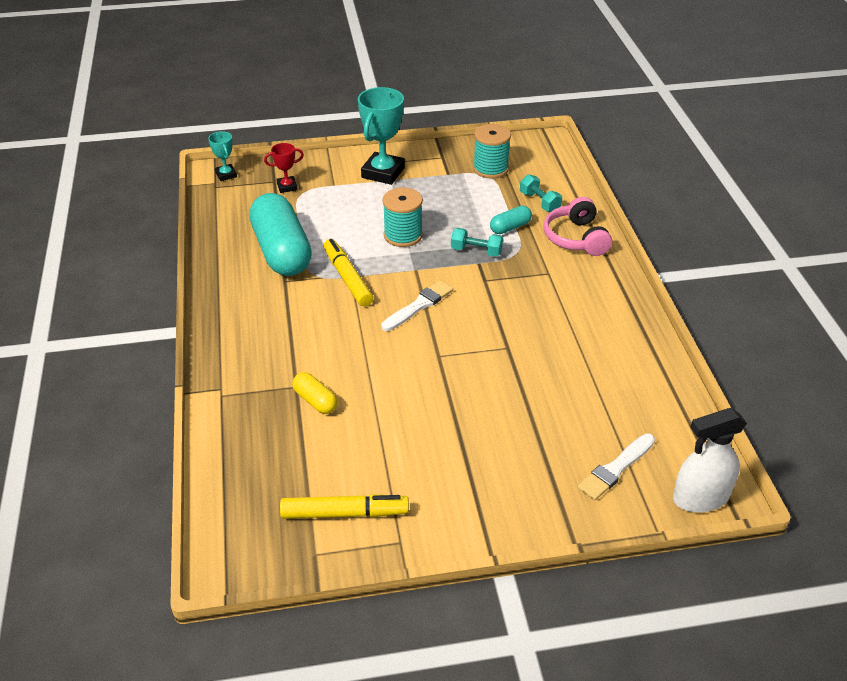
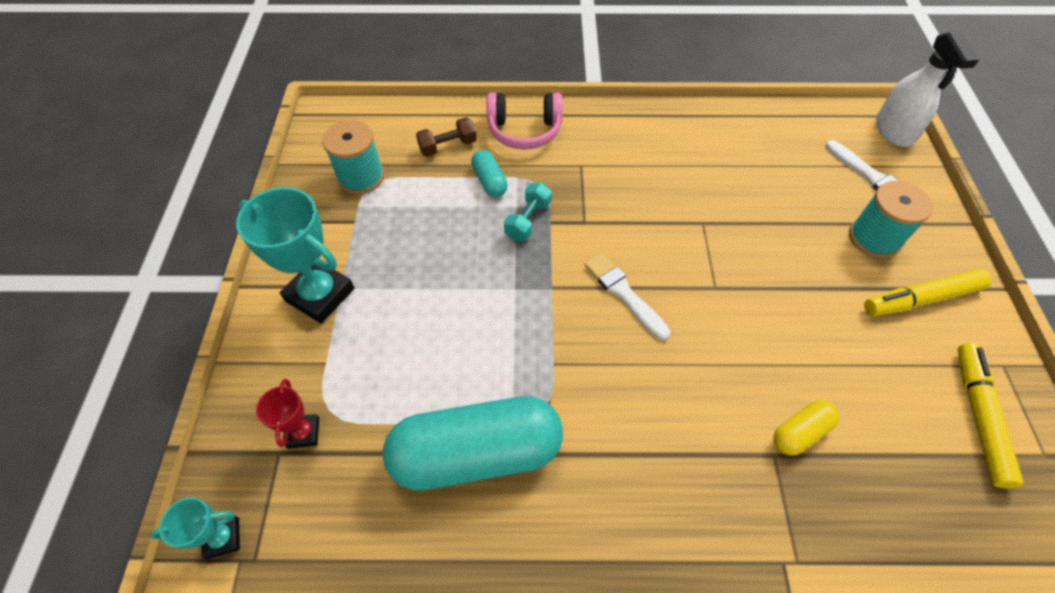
camera: 80 degrees left, 15 degrees up
yellow marker [323,239,373,306] -> yellow marker moved to [864,269,992,316]
turquoise spool [382,187,423,247] -> turquoise spool moved to [849,181,933,258]
turquoise dumbbell [520,174,562,212] -> brown dumbbell [416,117,477,157]

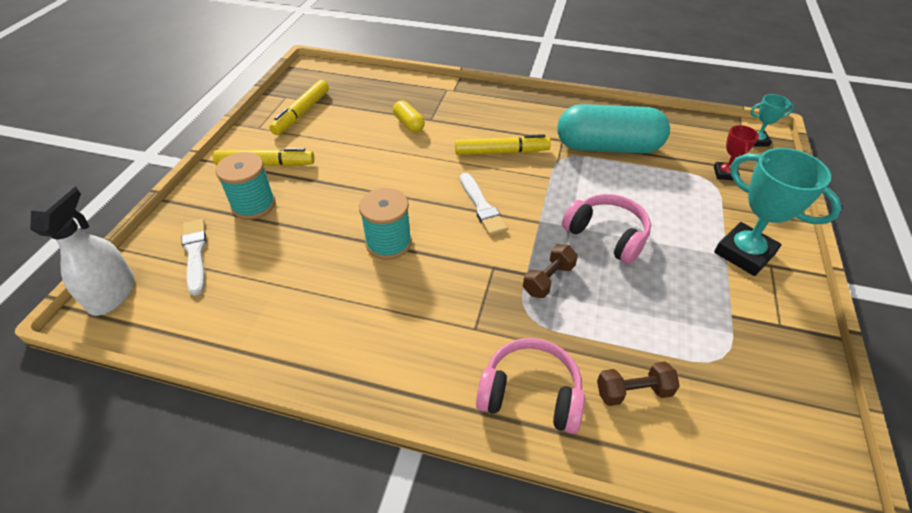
camera: 165 degrees left, 10 degrees down
turquoise spool [322,120,384,194] -> turquoise spool moved to [359,188,412,260]
turquoise capsule [471,150,508,197] -> none
turquoise dumbbell [504,182,552,241] -> brown dumbbell [523,244,578,298]
yellow capsule [774,400,839,456] -> yellow capsule turned 75 degrees clockwise [393,101,425,133]
none -> yellow marker [455,134,551,155]
none -> pink headphones [562,194,651,264]

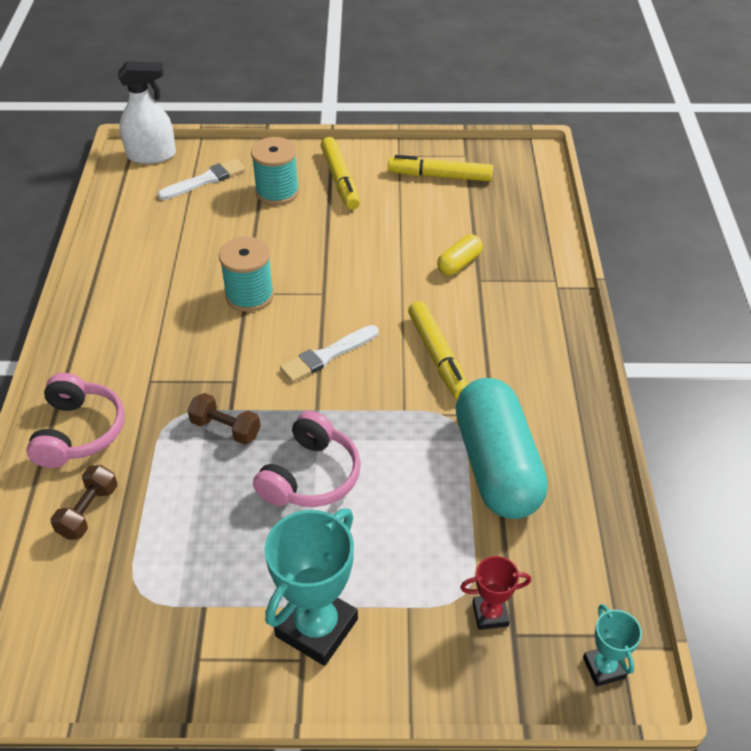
camera: 75 degrees right, 0 degrees up
brown dumbbell [597,362,680,406] -> brown dumbbell turned 45 degrees clockwise [51,465,117,540]

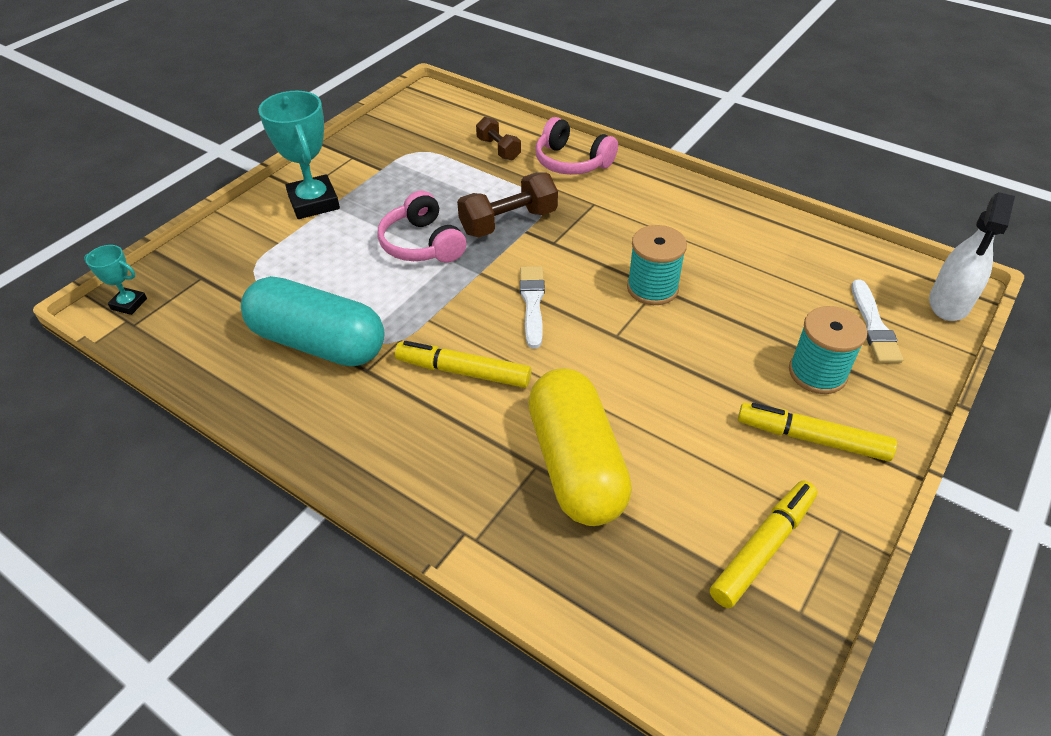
camera: 125 degrees right, 0 degrees up
brown dumbbell [187,393,261,445] -> brown dumbbell [457,172,558,237], size x1.60
yellow capsule [437,235,483,275] -> yellow capsule [528,368,632,526], size x2.26
red trophy [460,556,531,630] -> none

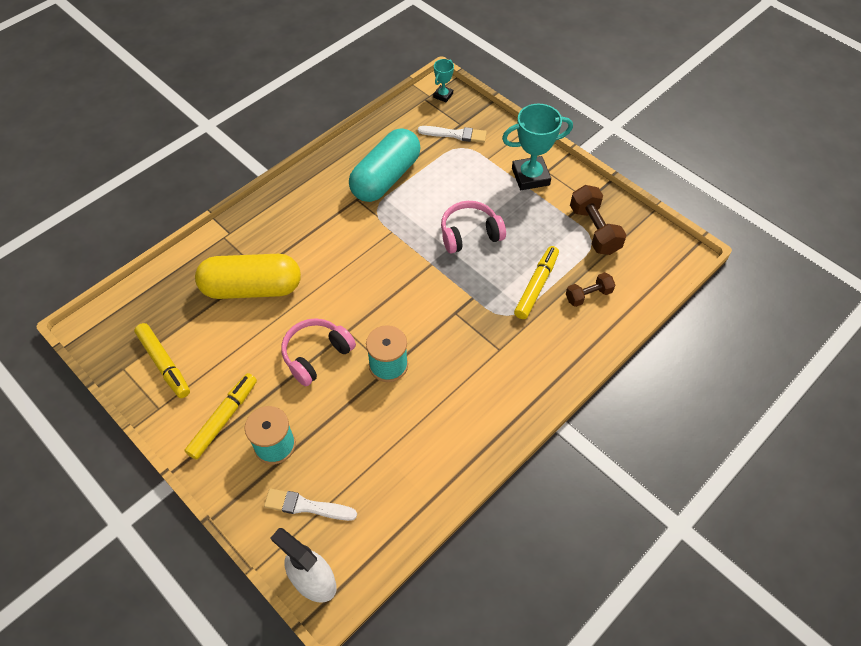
camera: 100 degrees right, 10 degrees up
yellow marker [395,341,531,388] -> yellow marker moved to [514,246,559,319]
brown dumbbell [457,172,558,237] -> brown dumbbell moved to [570,185,626,255]
white brush [520,266,545,349] -> white brush moved to [418,126,487,143]
pink headphones [535,117,618,175] -> pink headphones moved to [281,318,356,386]

